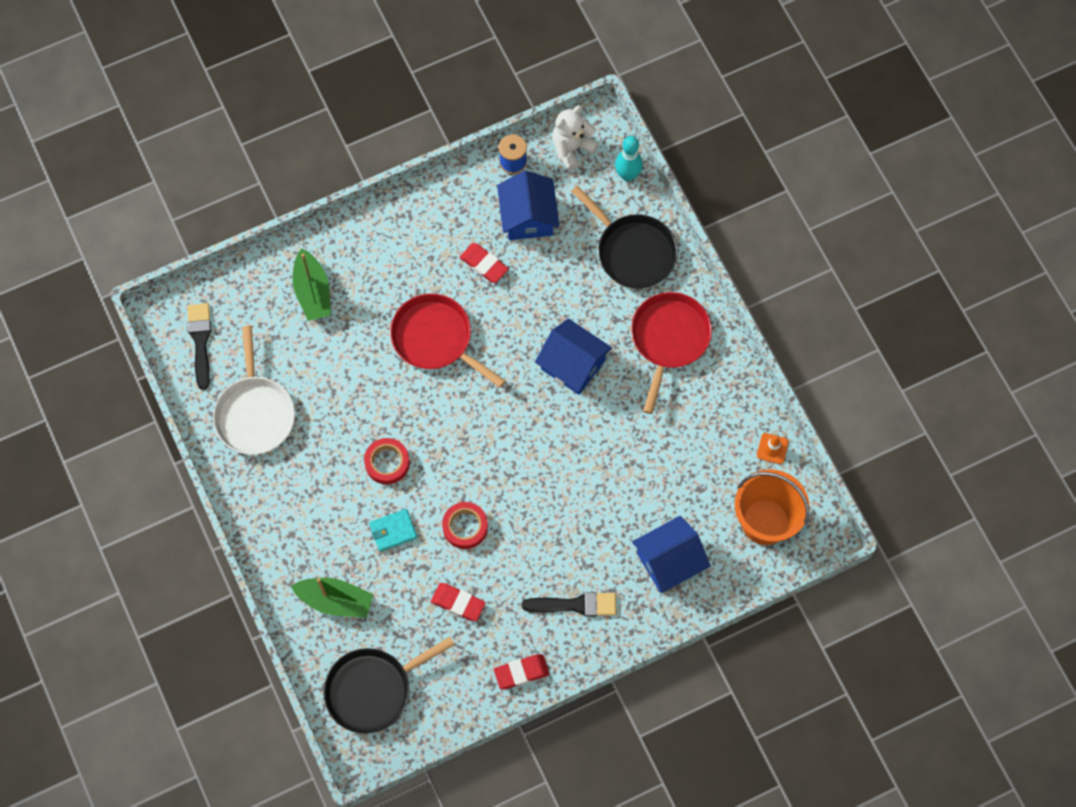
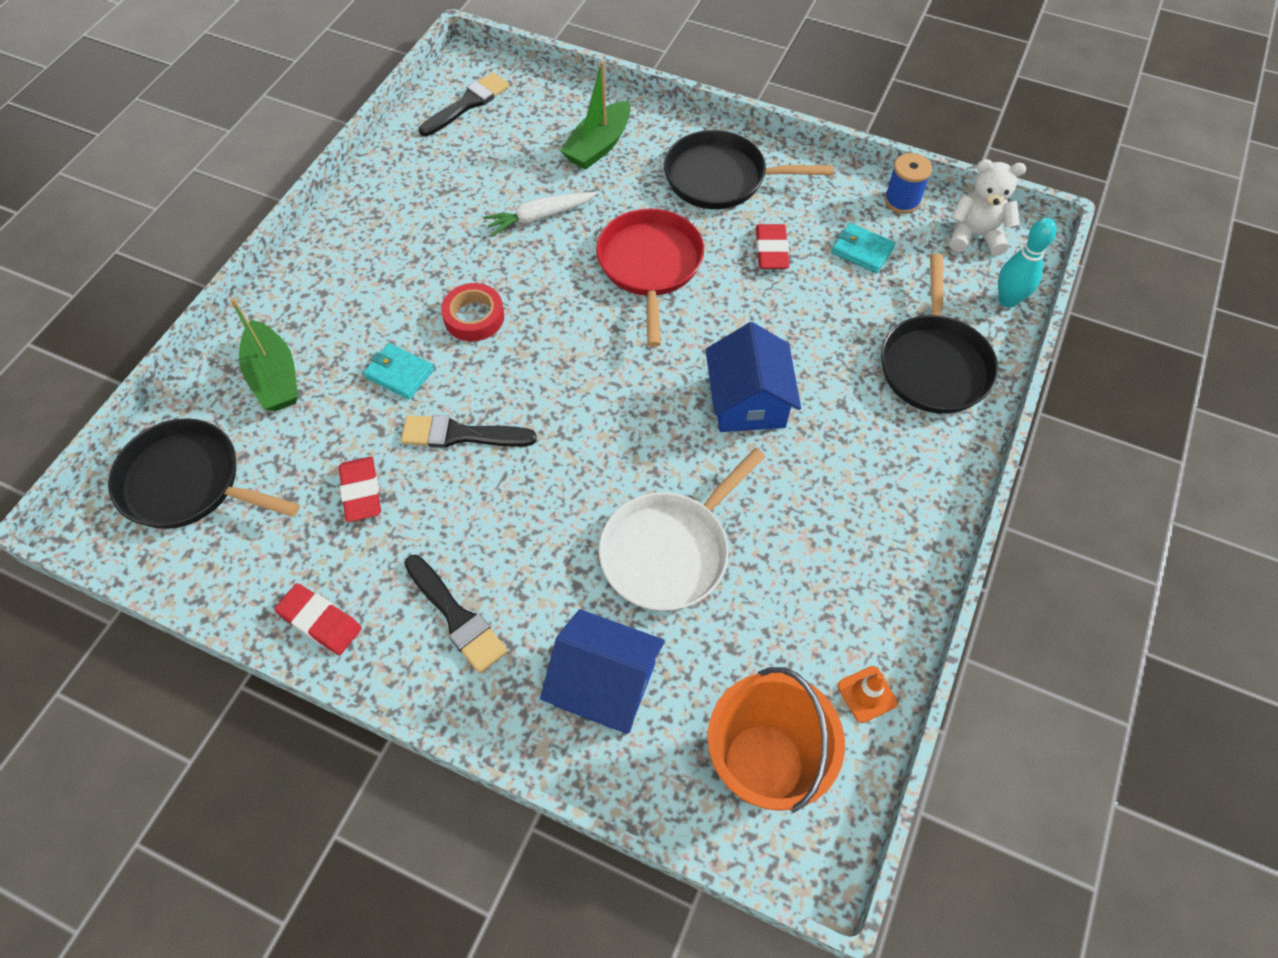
camera: 50 degrees right, 10 degrees down
white pan [213,326,295,455] -> white pan moved to [599,448,765,611]
red tape [442,502,488,549] -> black brush [401,415,537,448]
blue house [497,171,559,240] -> turquoise wallet [831,223,895,273]
red pan [631,292,712,414] -> none
none -> white carrot [483,192,597,236]
none -> black pan [664,130,834,209]

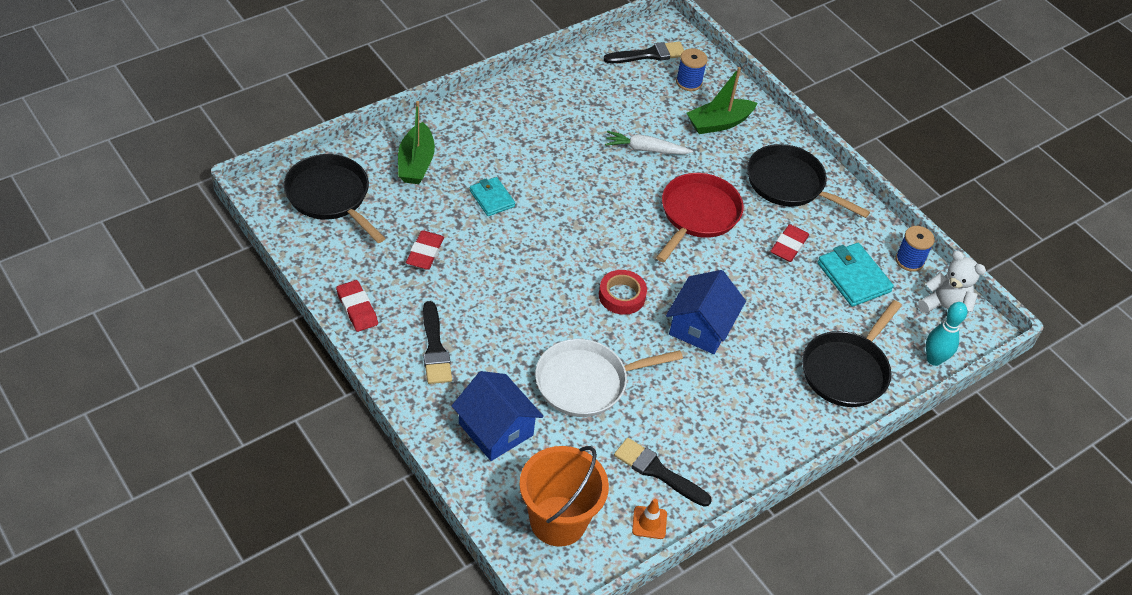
camera: 25 degrees right, 10 degrees down
black brush [401,415,537,448] -> black brush moved to [614,438,712,507]
red tape [441,283,504,341] -> red tape moved to [599,270,647,315]
turquoise wallet [831,223,895,273] -> turquoise wallet [817,243,894,307], size x1.55
none -> blue spool [676,48,708,91]

